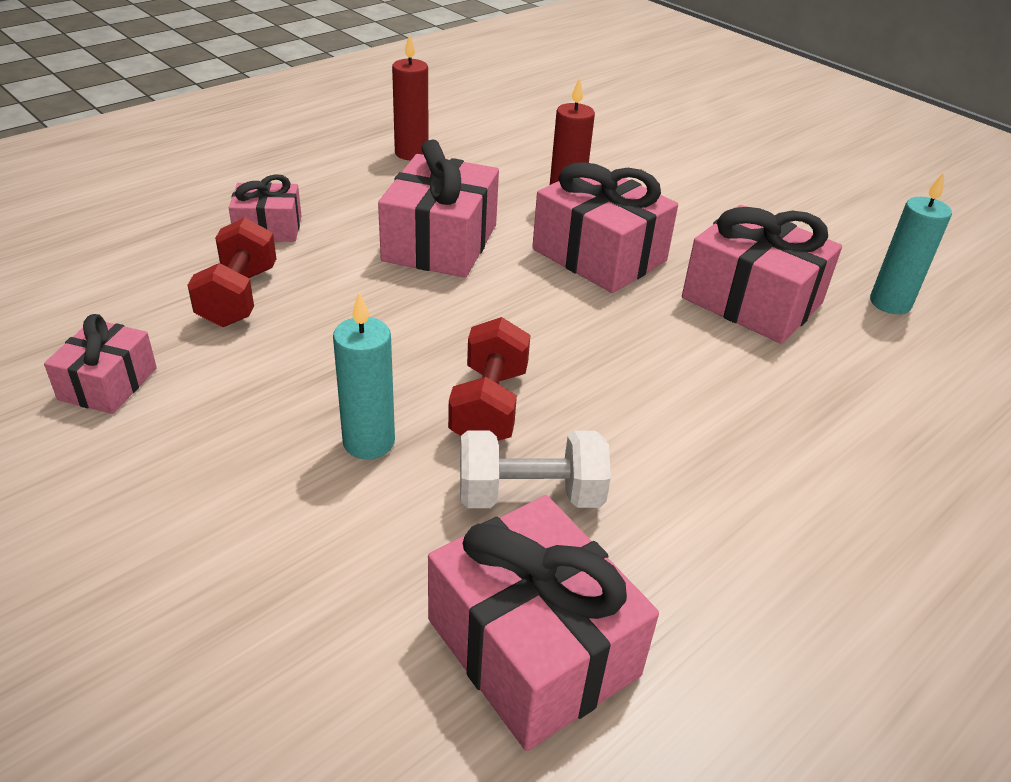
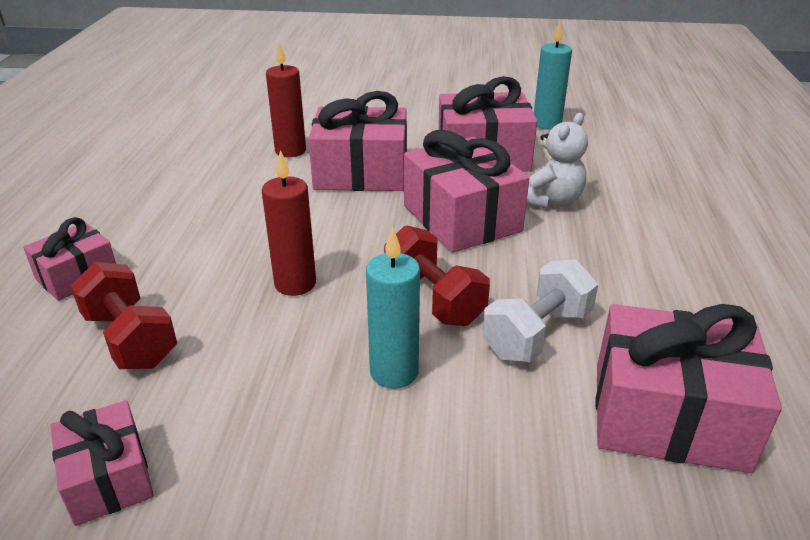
camera: 40 degrees left, 5 degrees down
pink gift [378,140,499,278] -> pink gift moved to [404,130,529,253]
red candle [392,33,428,160] -> red candle moved to [262,150,316,296]
none -> white teddy bear [526,113,588,209]

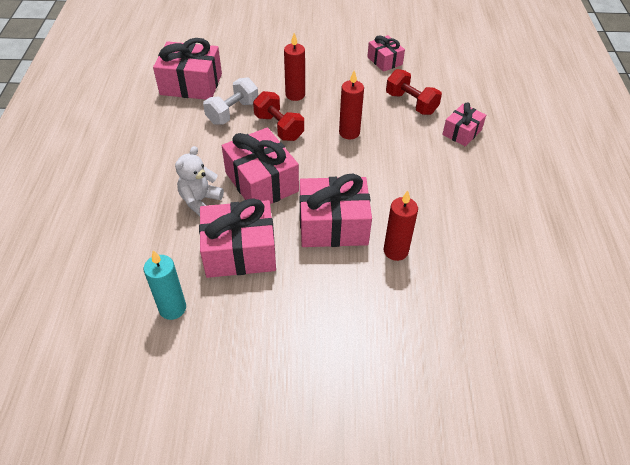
camera: 175 degrees right, 15 degrees up
turquoise candle [366,227,420,389] -> red candle [284,33,305,101]

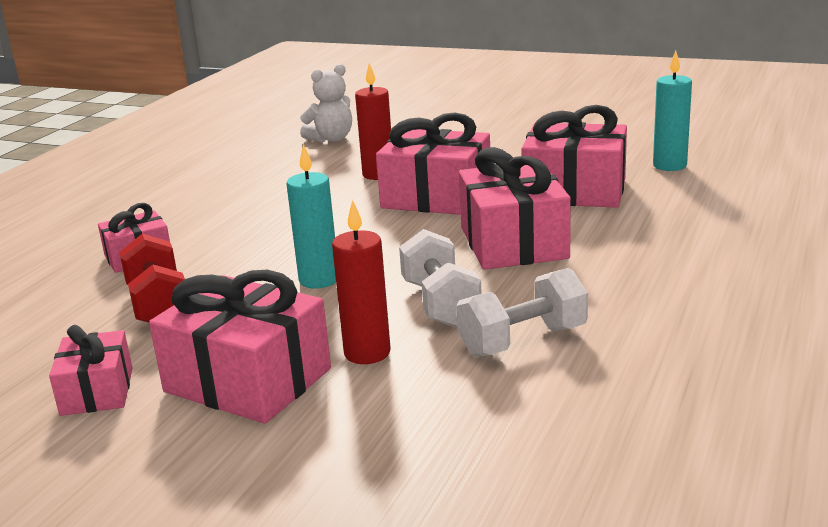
camera: 155 degrees left, 25 degrees down
pink gift [153,38,222,100] -> pink gift moved to [149,270,331,424]
white teddy bear [175,146,224,216] -> white teddy bear moved to [300,64,352,143]
red dumbbell [253,91,304,141] -> white dumbbell [399,229,482,327]
red candle [339,70,364,139] -> turquoise candle [287,144,336,289]

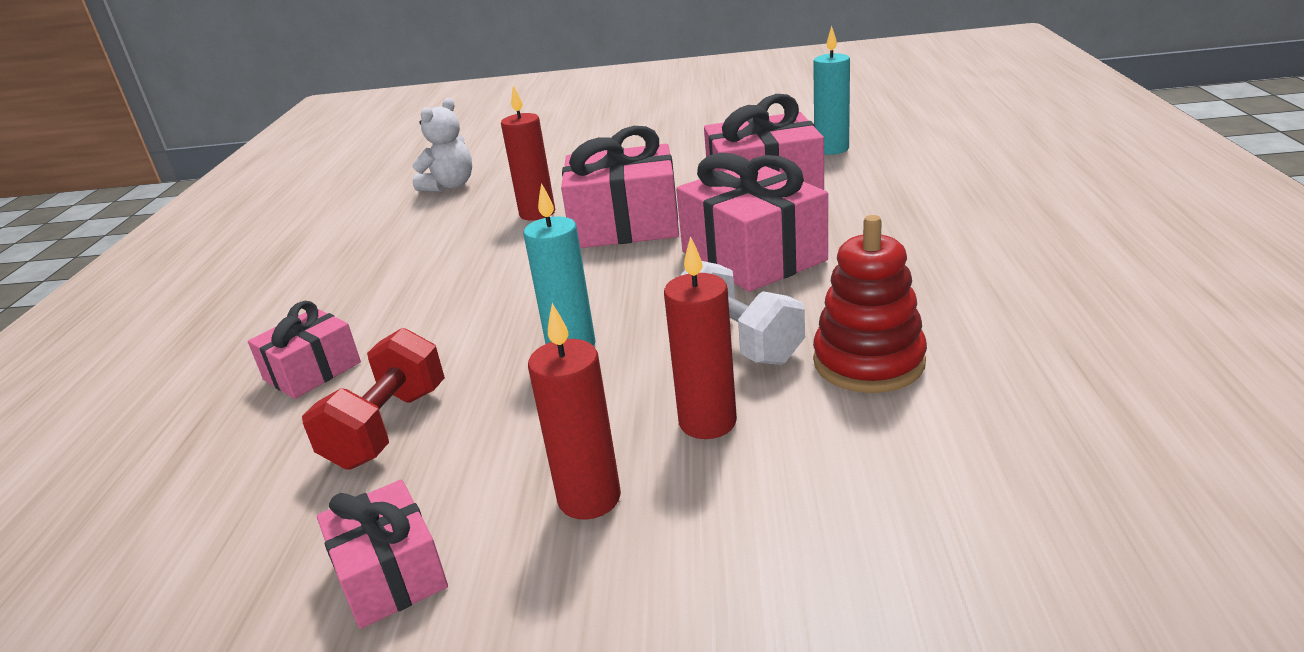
camera: 20 degrees left, 5 degrees up
red dumbbell [119,234,185,322] -> red dumbbell turned 60 degrees clockwise [302,328,445,470]
pink gift [149,270,331,424] -> red candle [528,303,621,520]
white dumbbell [456,268,588,357] -> red stacking toy [813,215,927,393]

